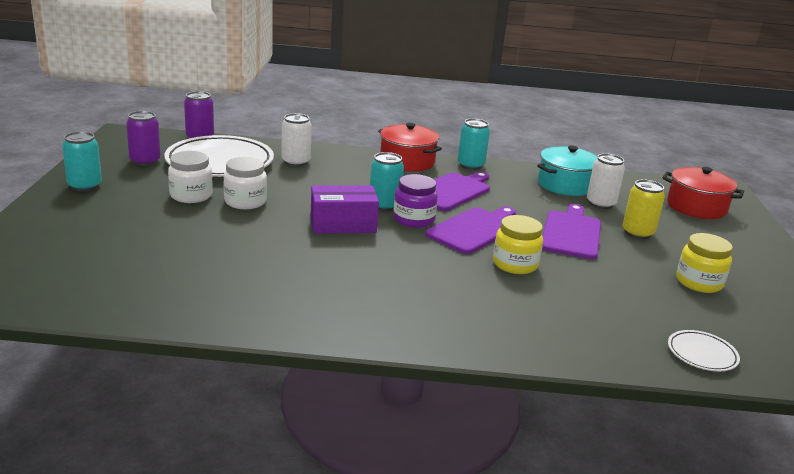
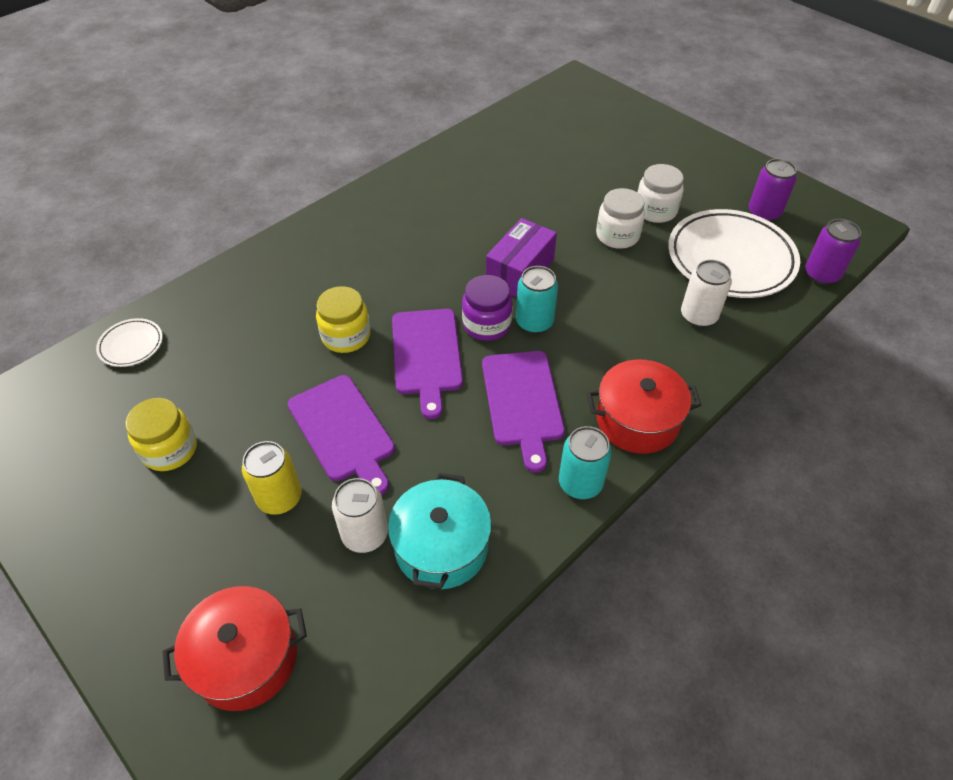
camera: 135 degrees right, 25 degrees up
turquoise can [62,131,102,191] -> none

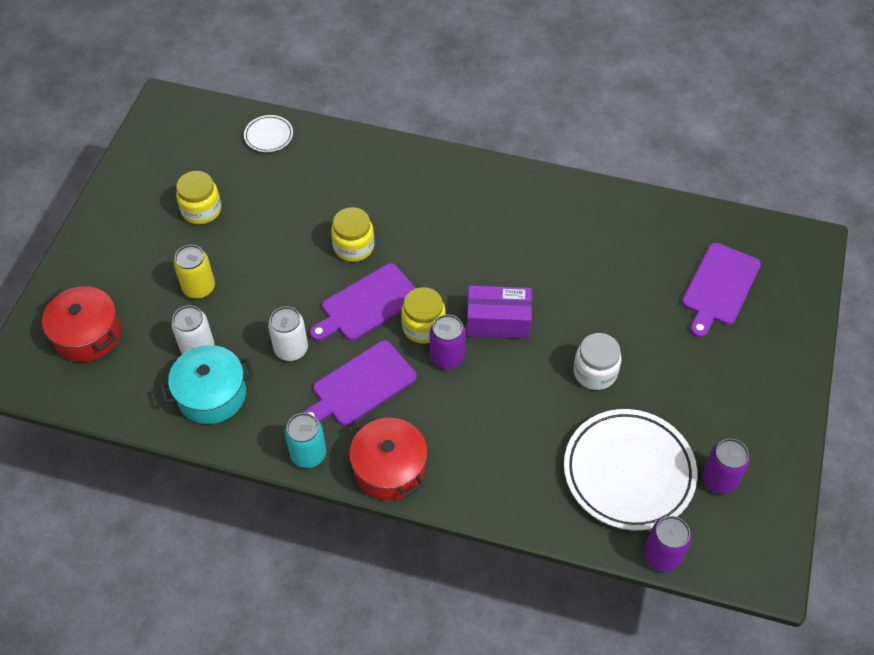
camera: 60 degrees right, 5 degrees up
purple cutting board [288,375,395,495] -> purple cutting board moved to [682,243,761,338]
purple jar [462,275,513,341] -> yellow jar [401,287,446,343]
turquoise can [516,266,558,334] -> purple can [430,314,466,369]
white jar [637,164,684,223] -> none
white can [681,260,732,327] -> white can moved to [268,306,308,361]

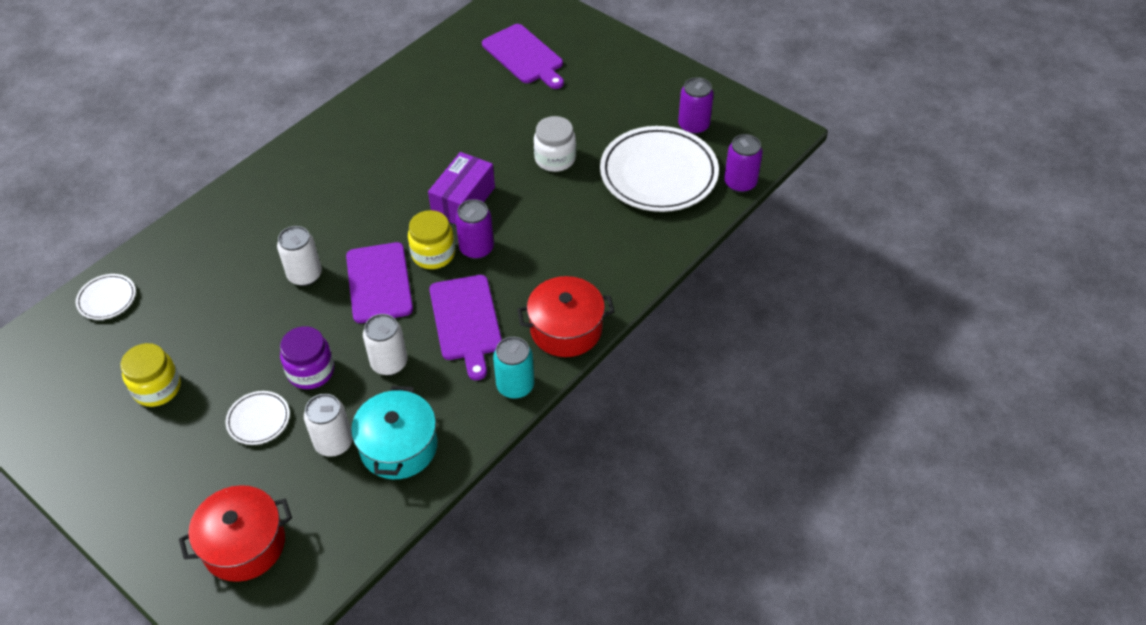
camera: 65 degrees left, 5 degrees down
yellow can [174,245,215,299] -> white plate [226,391,290,445]
yellow jar [331,207,374,262] -> white can [277,226,322,286]
none -> purple jar [280,326,334,389]

